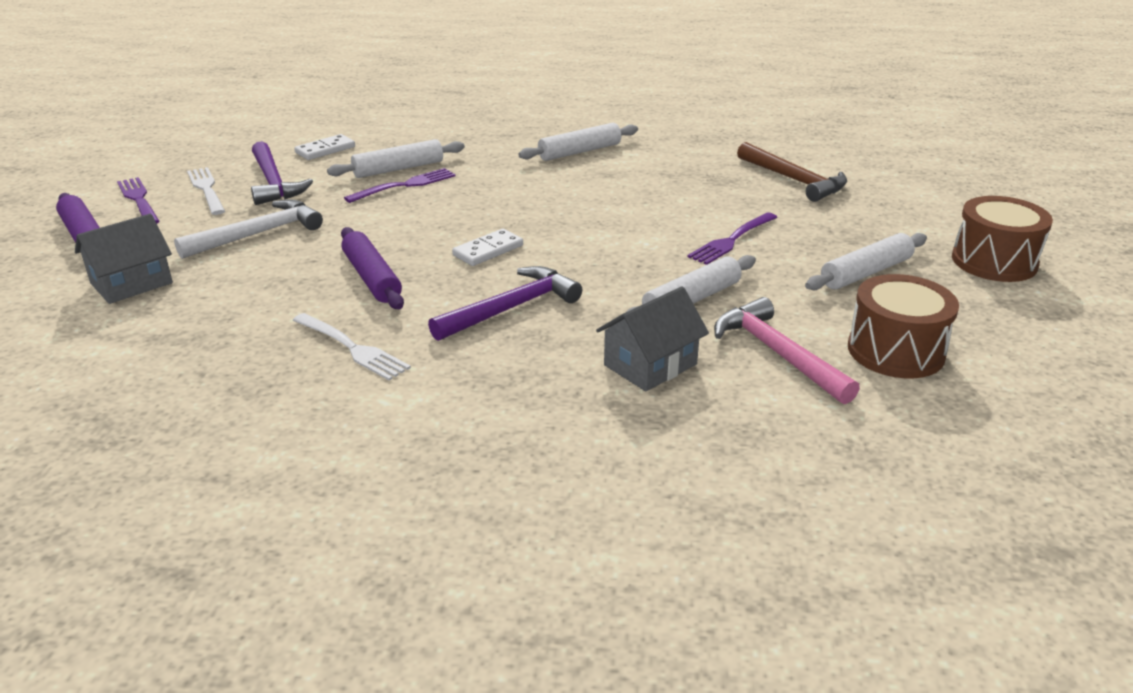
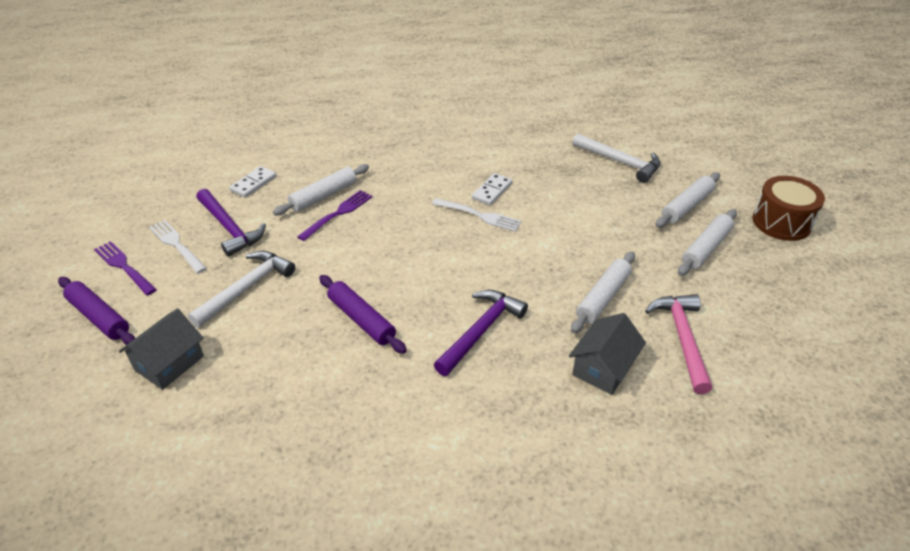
camera: 15 degrees left, 10 degrees up
white fork [293,313,411,381] -> white fork moved to [432,198,522,232]
white domino [452,229,523,266] -> white domino moved to [472,173,512,206]
white rolling pin [518,123,638,161] -> white rolling pin moved to [656,172,720,228]
purple fork [687,212,777,265] -> none
pink hammer [714,297,860,404] -> pink hammer turned 45 degrees clockwise [645,294,713,394]
brown hammer [737,142,847,202] -> white hammer [572,133,660,183]
brown drum [848,274,959,378] -> none

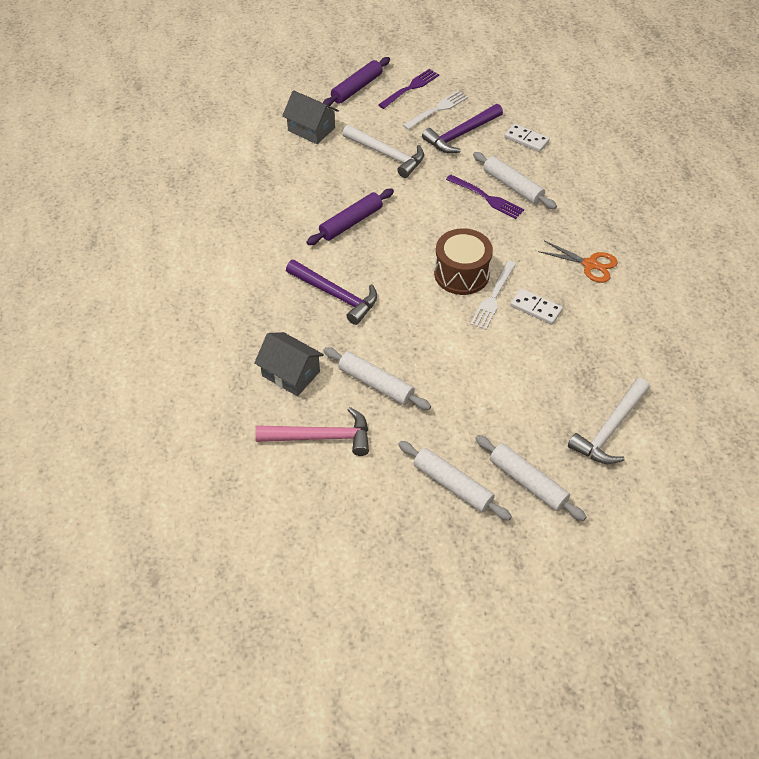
camera: 90 degrees right, 10 degrees up
brown drum [752,176,825,241] -> brown drum moved to [434,228,493,295]
none -> orange scissors [538,240,618,283]

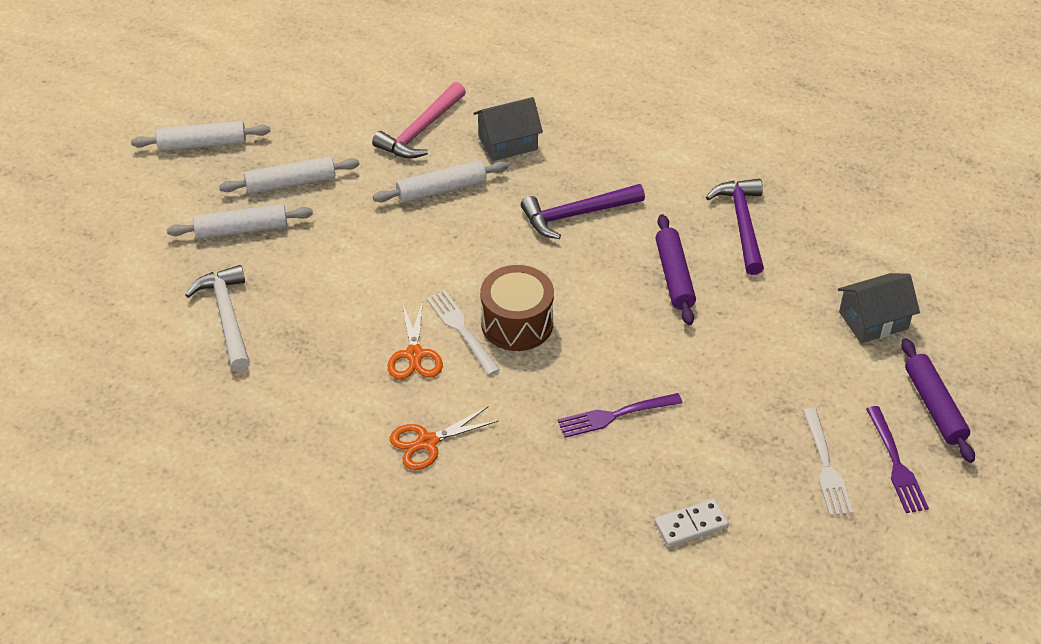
camera: 125 degrees right, 5 degrees down
white hammer [342,125,424,178] -> none
purple hammer [422,104,503,153] -> purple hammer moved to [706,179,764,275]
white rolling pin [473,152,557,209] -> white rolling pin moved to [131,121,270,151]
white domino [510,288,563,325] -> orange scissors [387,301,443,379]

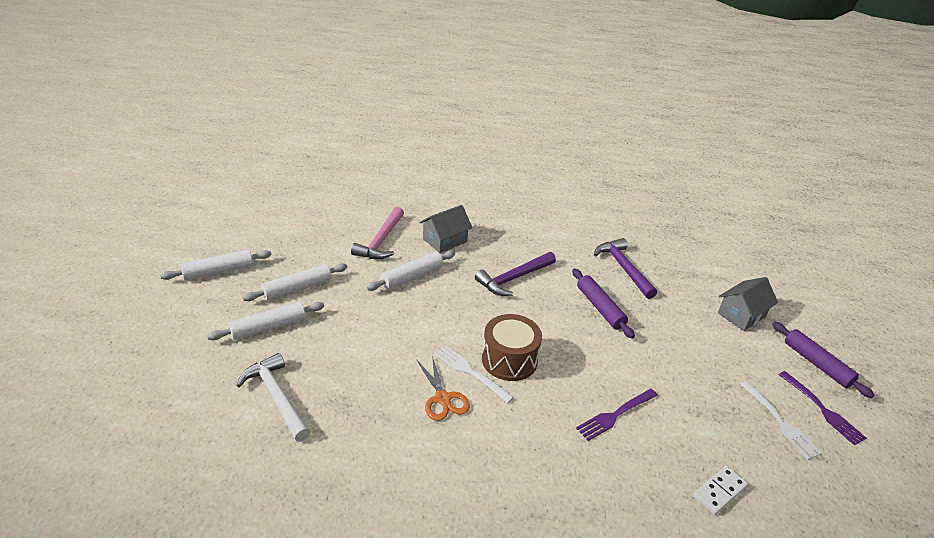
camera: 20 degrees left, 10 degrees down
orange scissors [390,406,498,470] -> none

